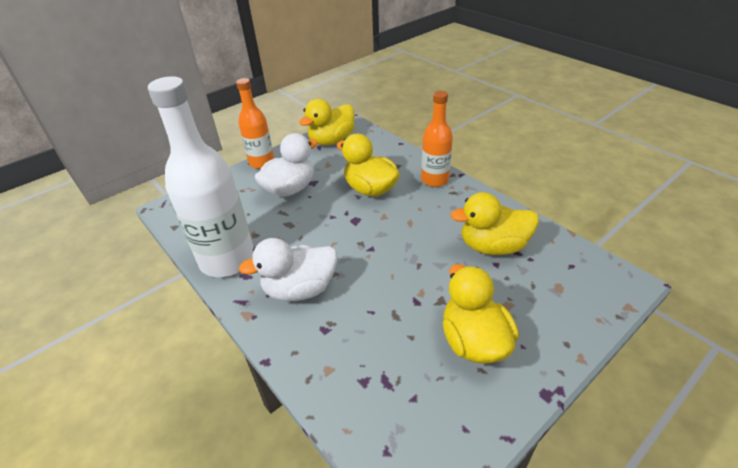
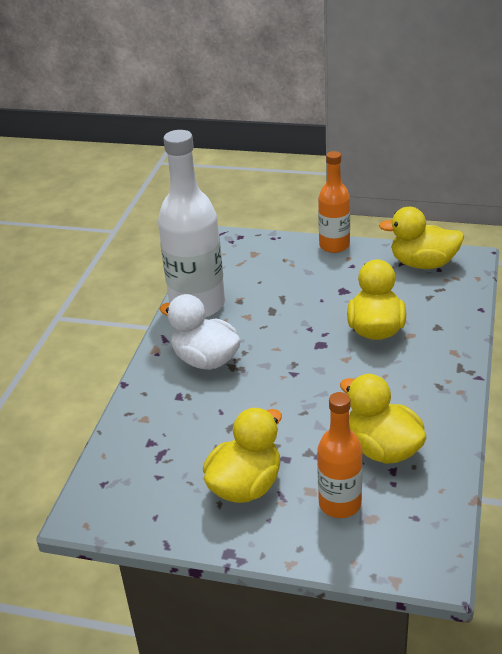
camera: 55 degrees right, 5 degrees down
white duck [255,133,318,197] -> none
orange bottle [421,91,453,187] -> orange bottle moved to [317,392,363,518]

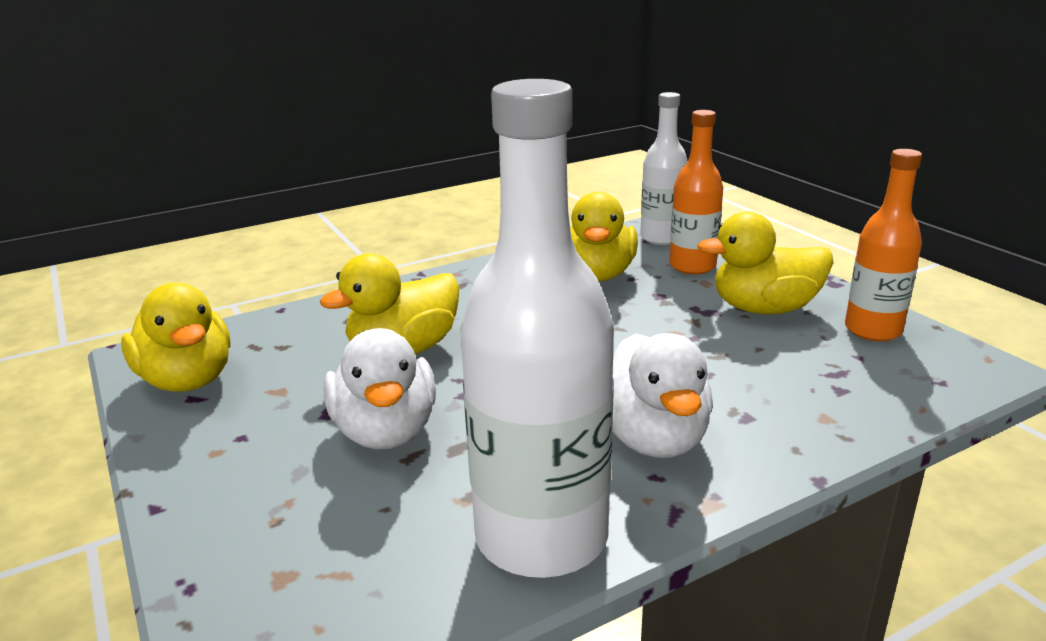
camera: 135 degrees left, 10 degrees down
orange bottle [318,151,350,253] -> orange bottle moved to [845,149,922,341]
none -> white duck [324,328,436,449]
none -> white bottle [640,92,688,245]

